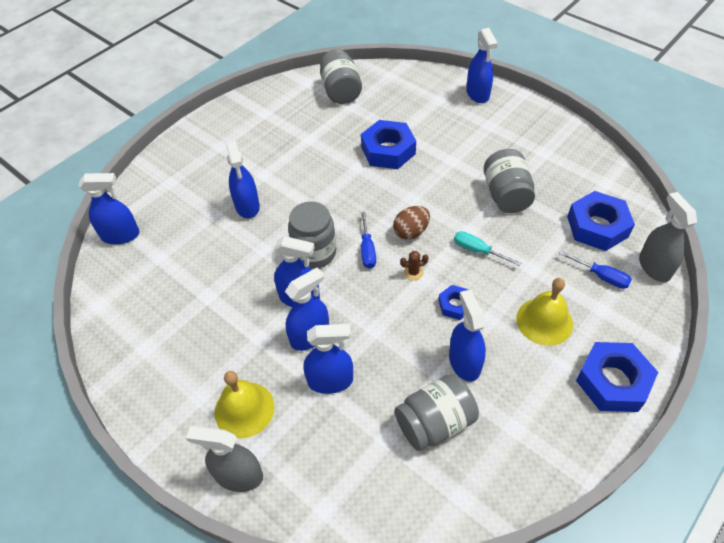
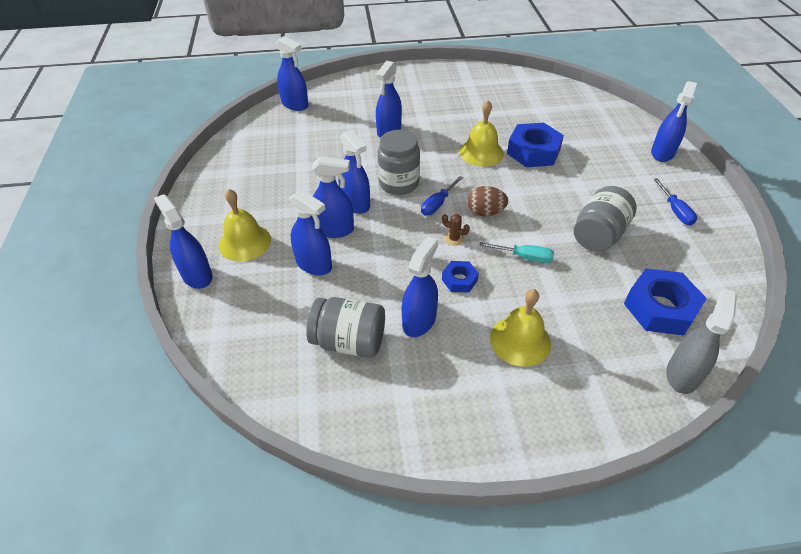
camera: 40 degrees right, 5 degrees down
grey spray bottle [186,426,263,492] -> blue spray bottle [154,194,212,289]
grey jar [320,49,362,104] -> none
turquoise screwdriver [454,231,521,266] -> turquoise screwdriver turned 120 degrees clockwise [479,242,554,263]
blue screwdriver [559,251,632,289] -> blue screwdriver moved to [653,178,697,225]
blue nut [576,342,658,412] -> none
none -> yellow bell [459,100,504,167]

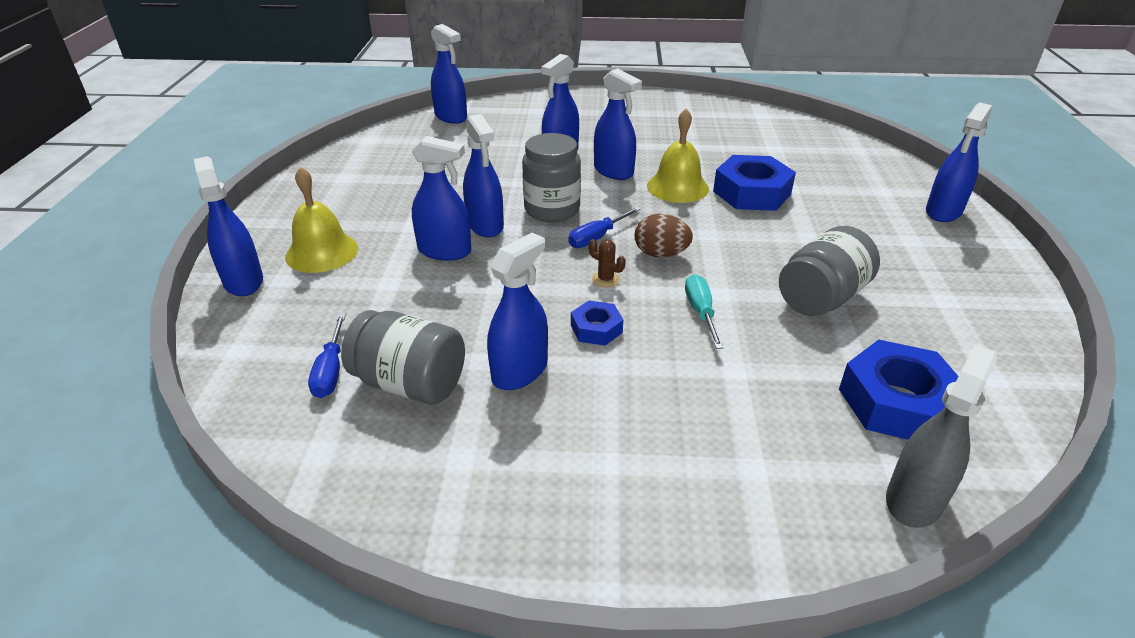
camera: 10 degrees right, 10 degrees down
blue spray bottle [289,189,332,276] -> blue spray bottle moved to [594,68,642,180]
turquoise screwdriver [479,242,554,263] -> turquoise screwdriver turned 120 degrees counterclockwise [685,274,724,349]
yellow bell [490,289,551,367] -> none
blue screwdriver [653,178,697,225] -> blue screwdriver moved to [308,314,346,398]

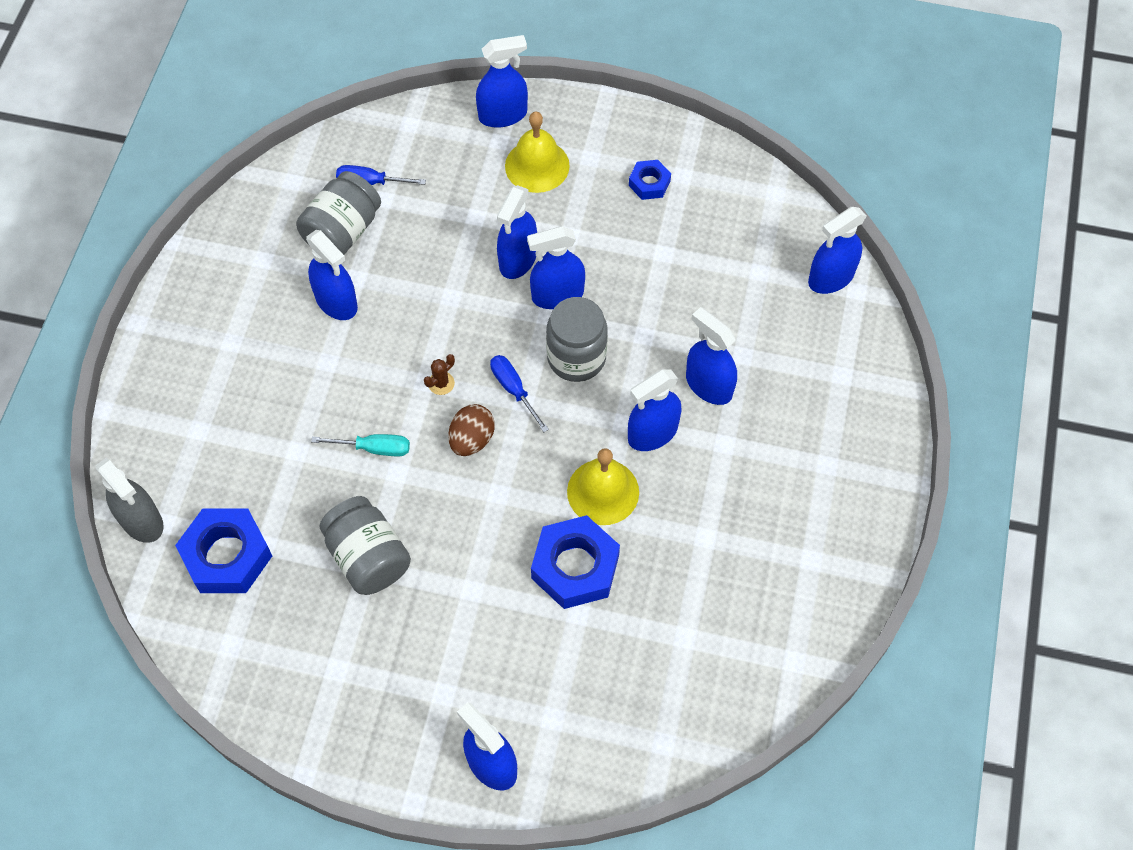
camera: 100 degrees right, 25 degrees up
blue nut [571,300,623,346] -> blue nut moved to [629,160,671,200]

